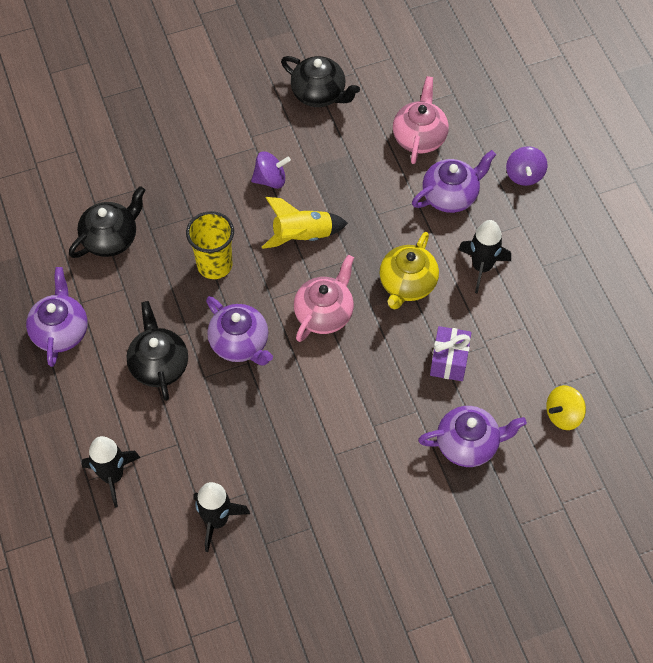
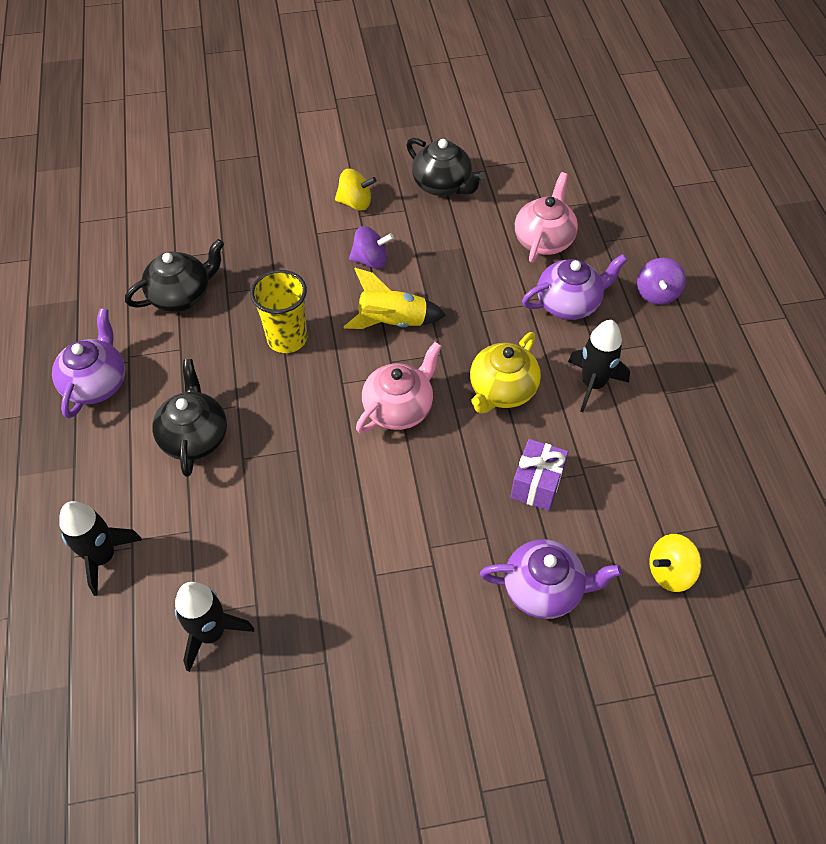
camera: 10 degrees right, 5 degrees down
purple teapot [206,296,273,365] -> none
none -> yellow spinning top [335,169,377,211]

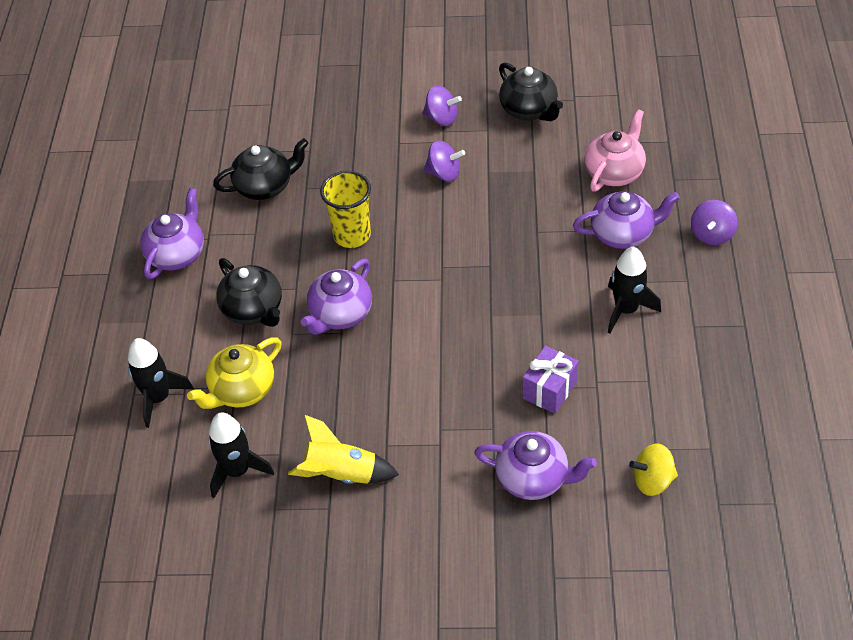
camera: 15 degrees right, 5 degrees down
black teapot [152,359,227,477] -> black teapot turned 135 degrees clockwise [216,258,282,327]
yellow spinning top [335,169,377,211] -> purple spinning top [423,86,462,126]
yellow rocket [344,268,446,329] -> yellow rocket moved to [288,415,399,484]
pink teapot [356,342,442,434] -> none
yellow teapot [470,332,541,414] -> yellow teapot moved to [187,337,282,409]
none -> purple teapot [301,259,372,335]

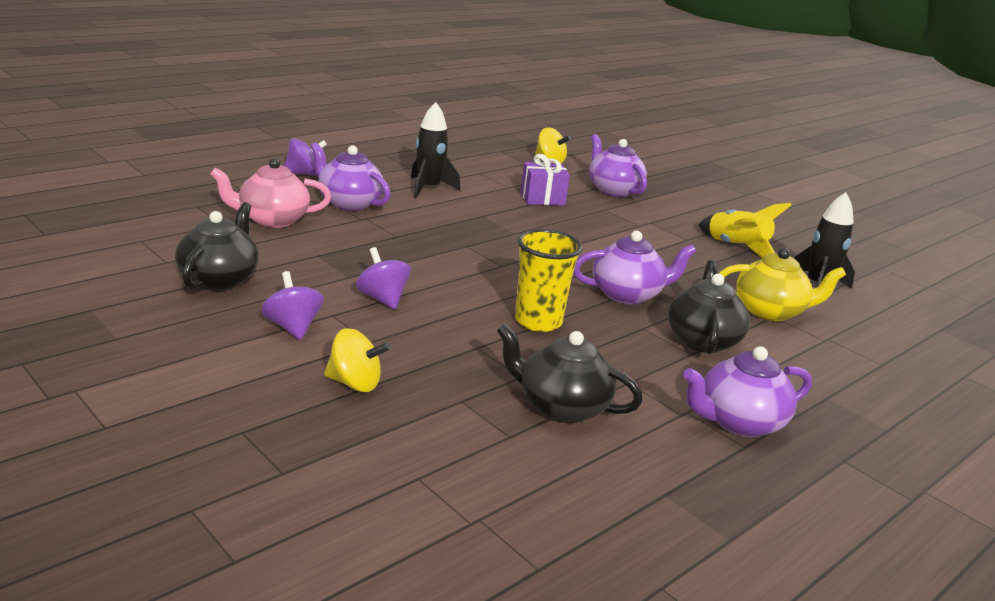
camera: 140 degrees left, 25 degrees down
black rocket [128,338,193,428] -> none
none -> yellow spinning top [324,328,391,392]

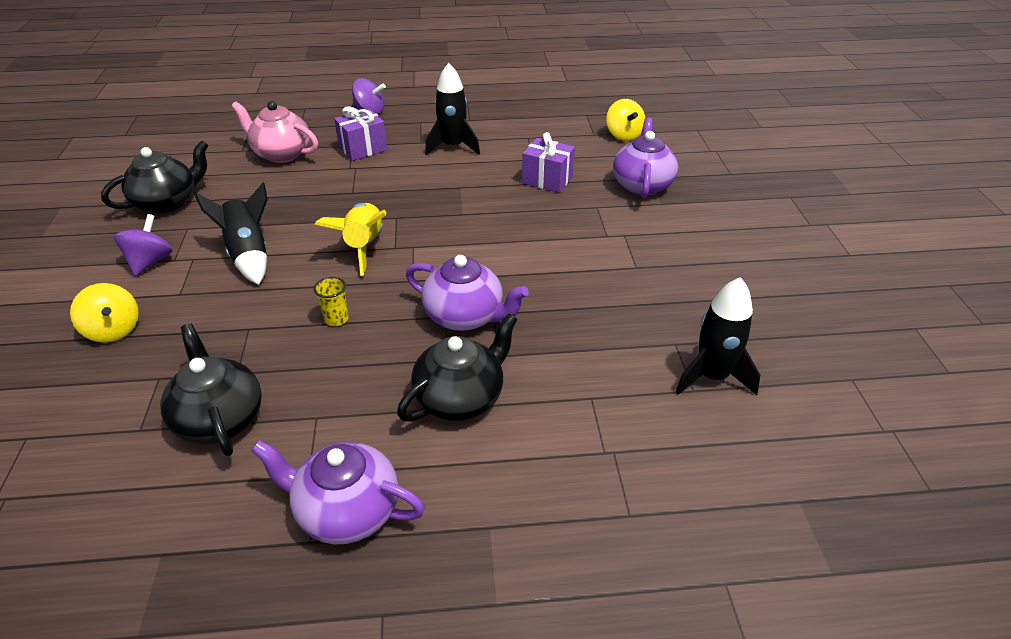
camera: 40 degrees right, 15 degrees up
purple teapot [311,142,391,211] -> purple gift [334,106,387,161]
purple spinning top [356,247,411,309] -> black rocket [194,183,268,285]
yellow cup [515,229,583,332] -> yellow cup [314,277,349,326], size x0.49
yellow rocket [698,203,792,258] -> yellow rocket moved to [315,203,386,276]
yellow teapot [719,248,846,322] -> none

